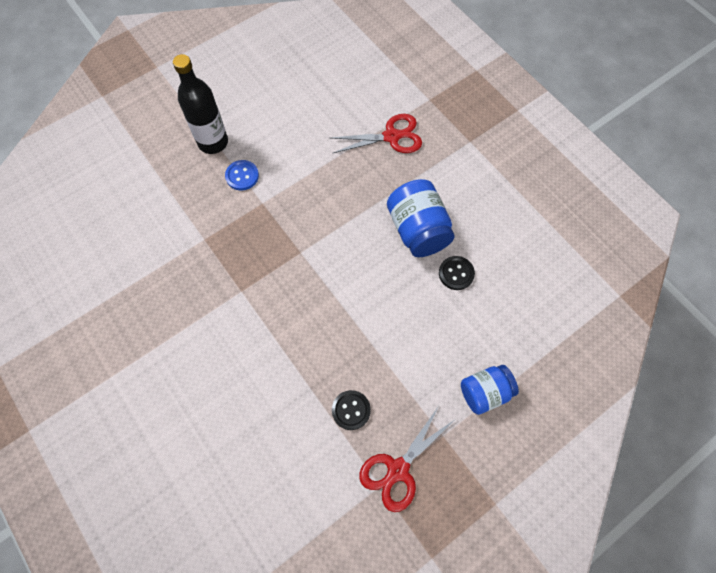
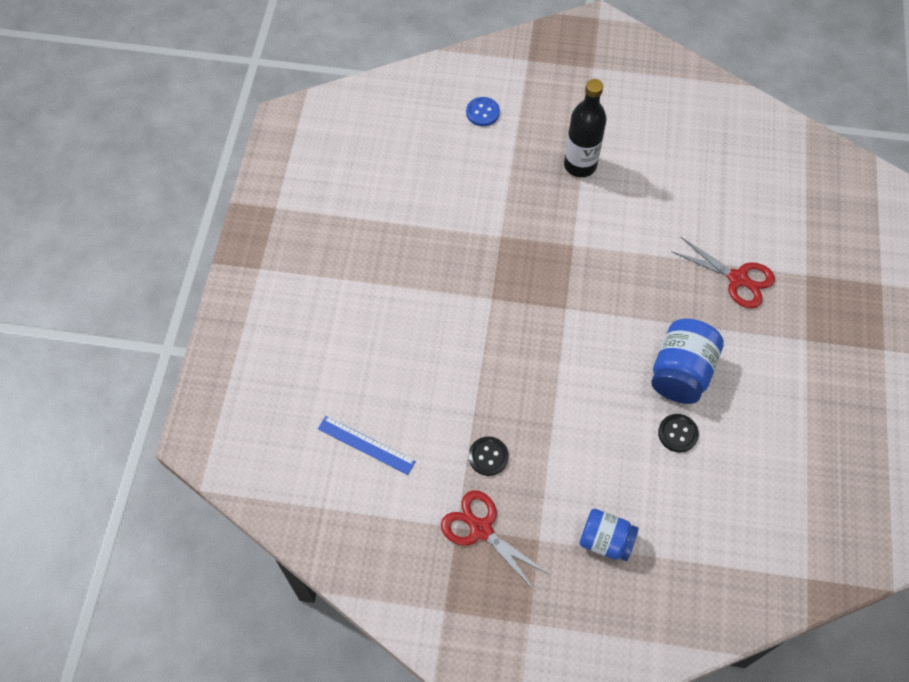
camera: 45 degrees right, 5 degrees down
blue button [225,160,259,190] -> blue button moved to [466,97,500,126]
red scissors [359,406,454,512] -> red scissors turned 45 degrees clockwise [441,490,550,591]
none -> blue ruler [318,416,416,475]

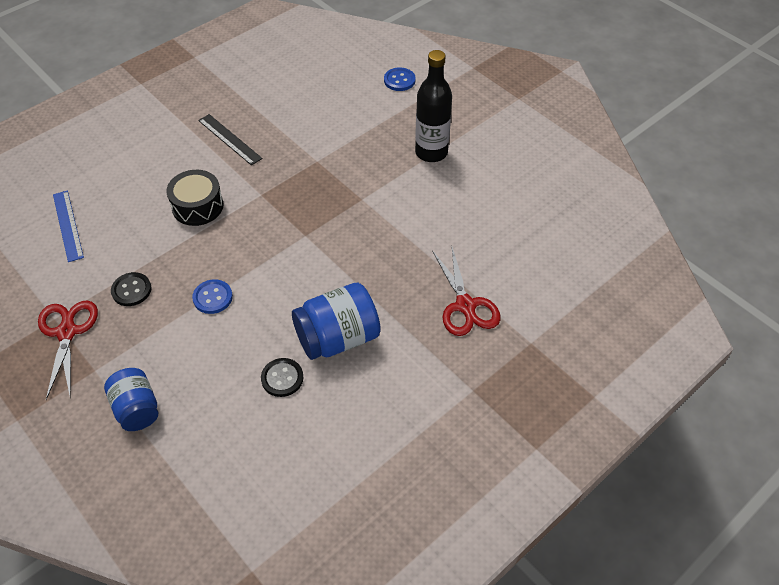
camera: 40 degrees right, 10 degrees down
none -> black drum [166,170,224,226]
none -> blue button [192,279,233,314]
none -> black ruler [198,114,263,165]

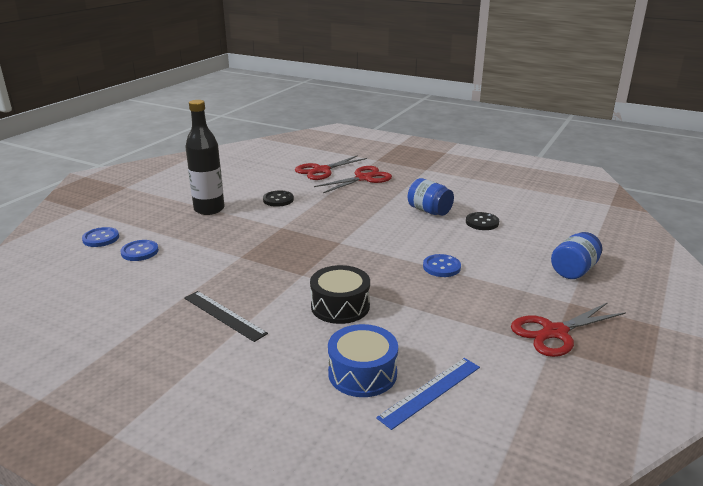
camera: 110 degrees left, 25 degrees down
black button [111,272,151,306] -> black button moved to [263,191,294,207]
black ruler [198,114,263,165] -> black ruler turned 75 degrees counterclockwise [184,291,268,342]
blue jar [292,283,381,360] -> blue jar [408,178,454,216], size x0.66
none -> blue button [120,240,159,261]
none -> red scissors [295,155,367,180]
none -> blue drum [328,324,398,397]

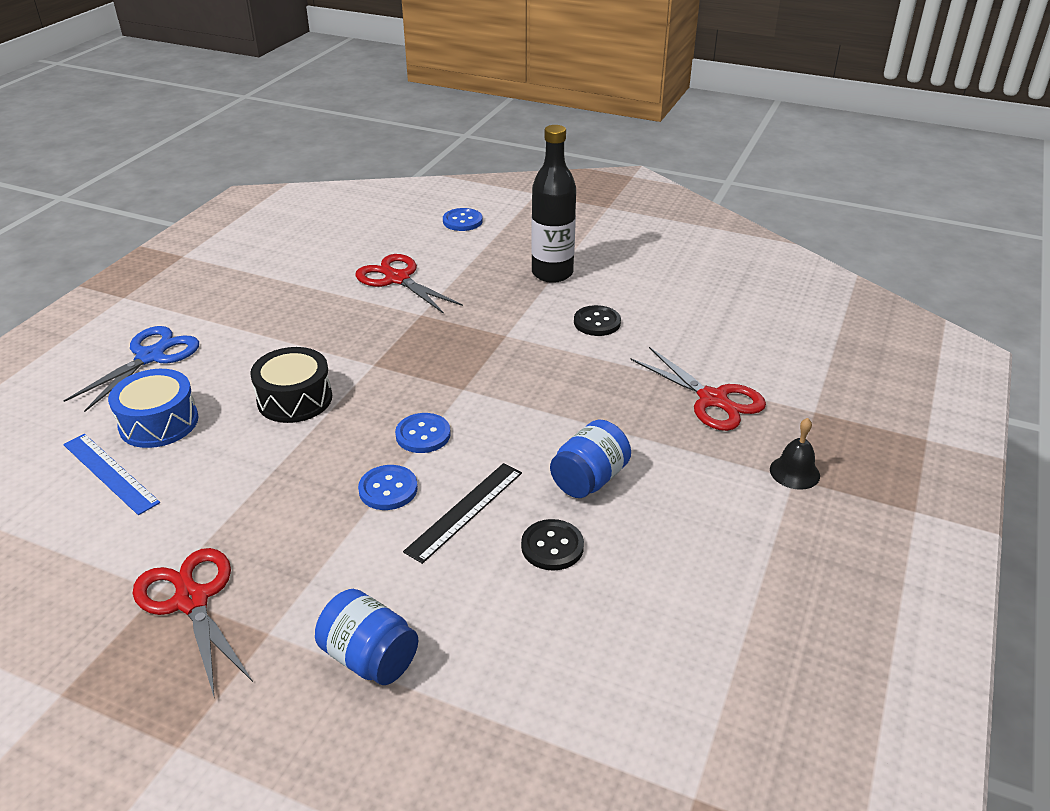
camera: 85 degrees right, 10 degrees up
blue button [120,240,159,261] -> blue button moved to [395,413,451,453]
black ruler [184,291,268,342] -> black ruler moved to [403,463,522,564]
red scissors [295,155,367,180] -> red scissors moved to [355,254,463,314]
none -> blue scissors [64,326,199,412]
none -> black bell [770,418,820,490]

